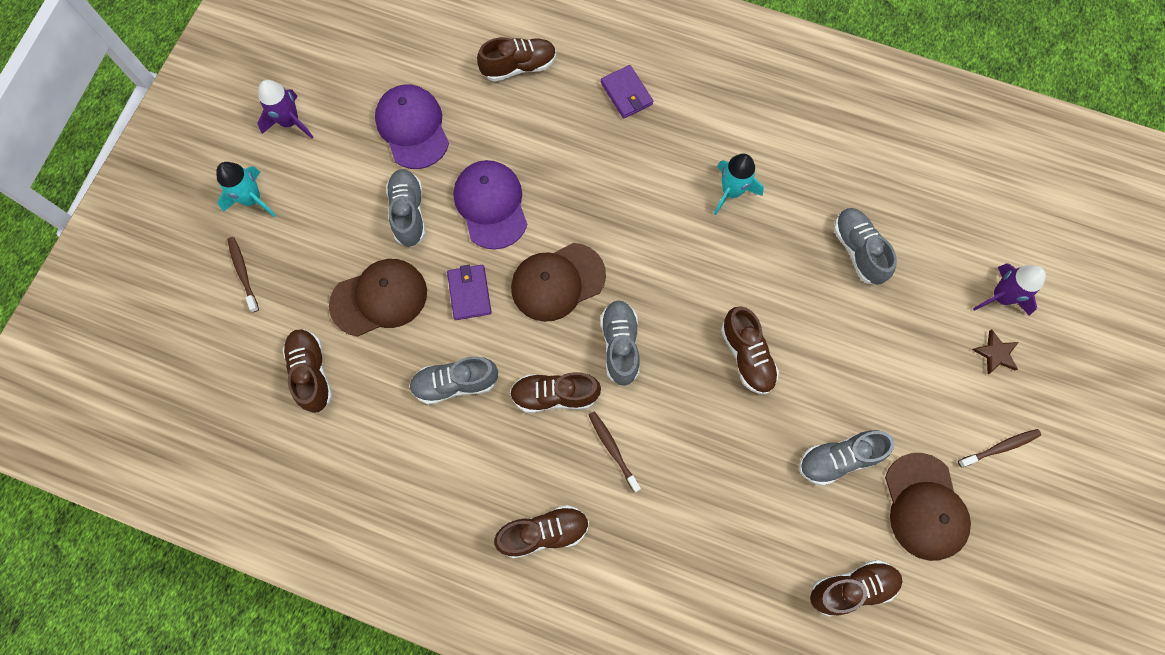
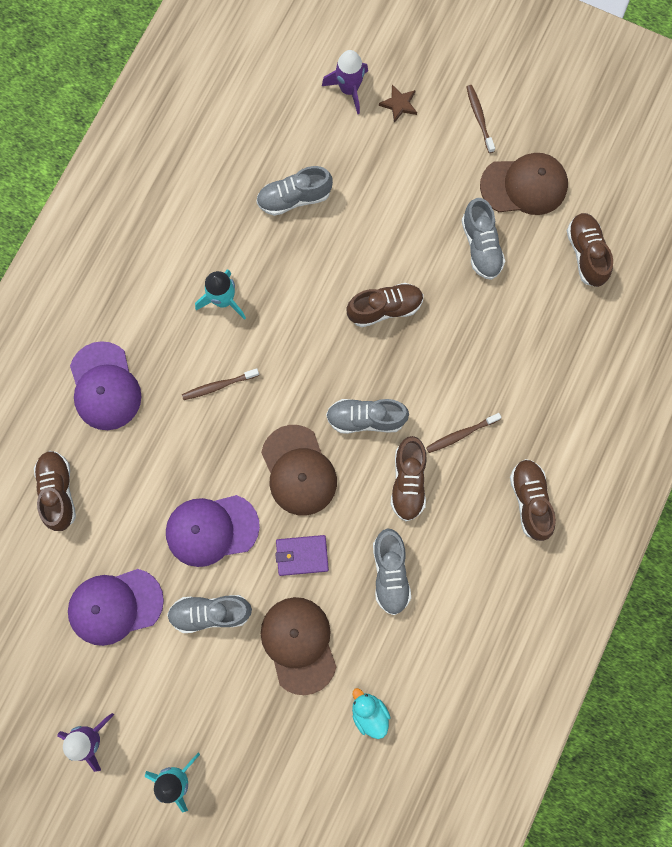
camera: 85 degrees left, 5 degrees up
brown toothbrush [227,237,259,312] -> brown toothbrush moved to [182,368,259,400]
brown shoe [282,329,332,413] -> turquoise duck [352,688,391,739]
purple wallet [601,65,653,119] -> purple cap [70,341,142,430]

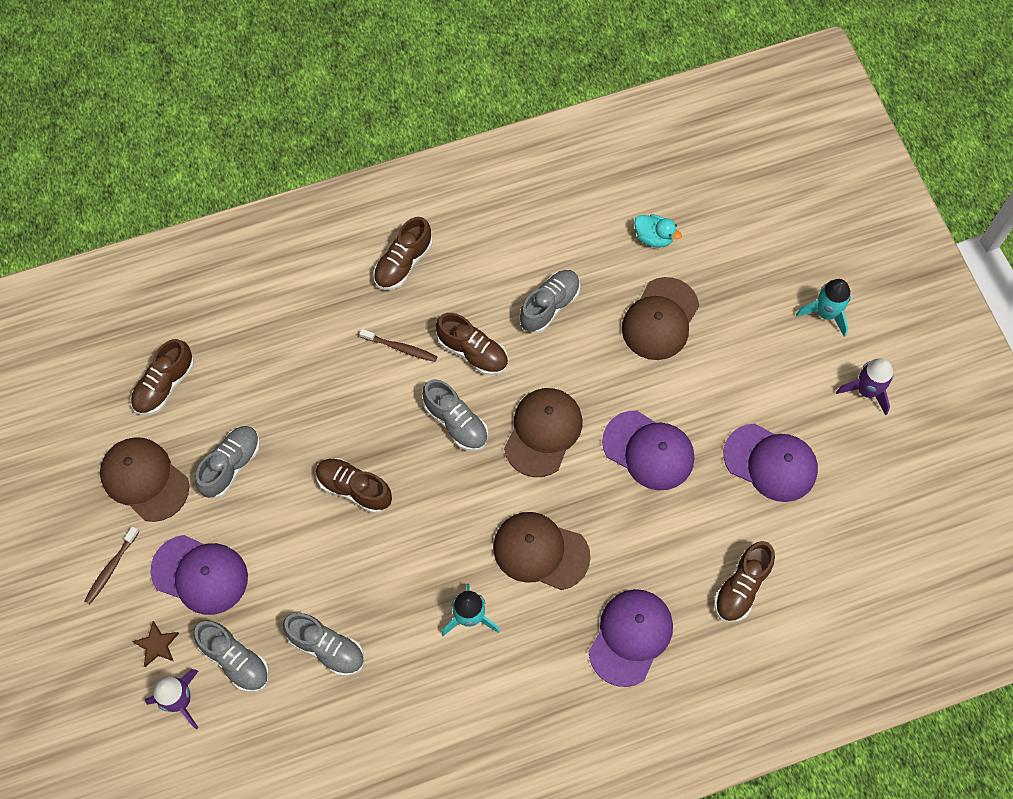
camera: 135 degrees left, 10 degrees down
grey shoe [167,595,252,633] -> grey shoe moved to [194,621,269,692]
brown toothbrush [182,368,259,400] -> brown cap [493,512,590,590]
purple wallet [275,535,329,576] -> none
turquoise duck [352,688,391,739] -> turquoise duck turned 75 degrees counterclockwise [634,214,682,248]
brown shoe [391,436,427,521] -> brown shoe turned 75 degrees clockwise [436,313,508,375]
none -> purple cap [150,535,248,615]

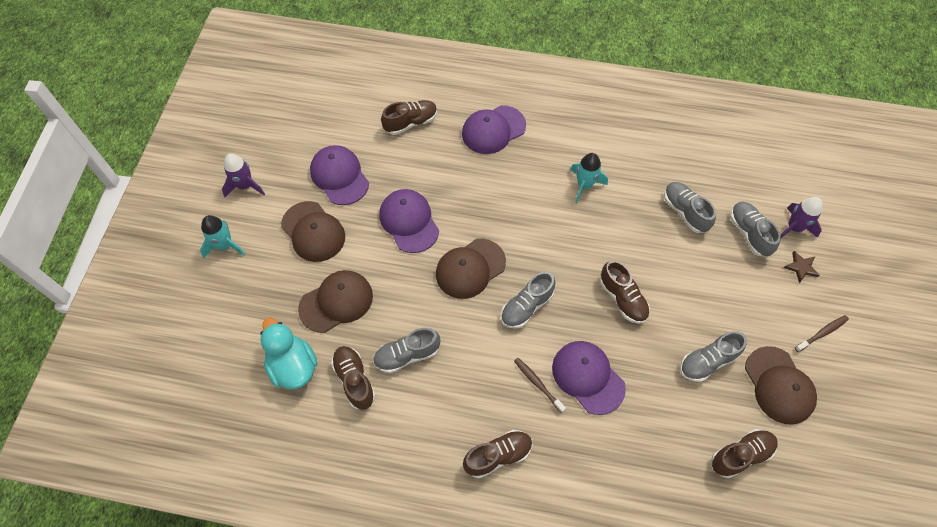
camera: 150 degrees left, 5 degrees down
purple cap [150,535,248,615] -> purple cap moved to [552,341,626,415]
grey shoe [422,379,488,451] -> grey shoe turned 120 degrees counterclockwise [501,271,556,329]
brown shoe [436,313,508,375] -> brown shoe moved to [331,346,376,410]
brown cap [493,512,590,590] -> brown cap moved to [281,201,345,262]
turquoise duck [634,214,682,248] -> turquoise duck [260,317,318,389], size x1.71

